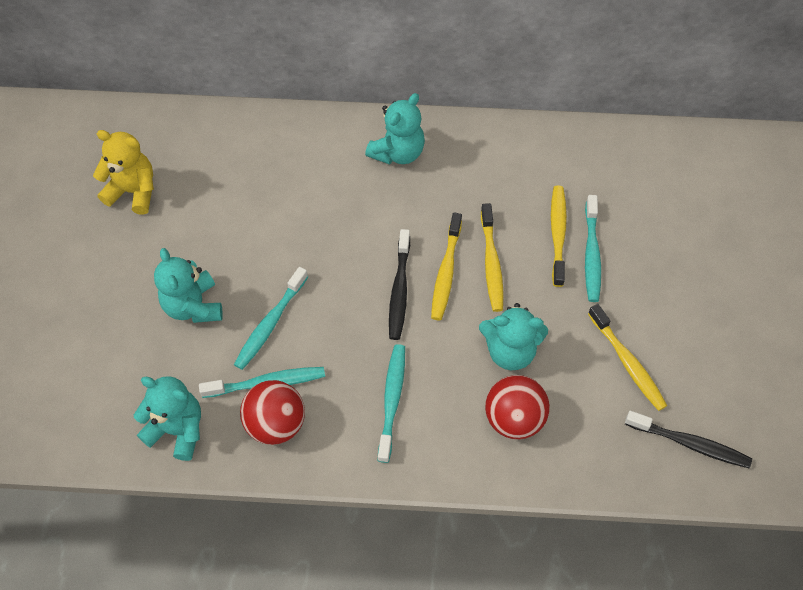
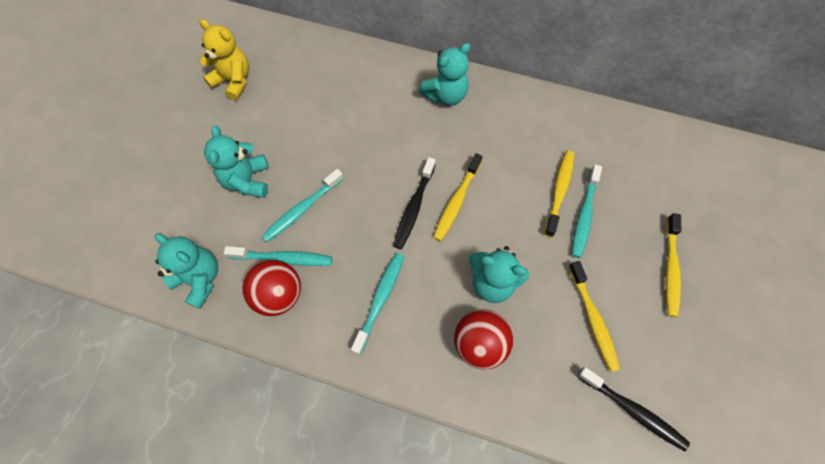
camera: 15 degrees right, 5 degrees up
yellow toothbrush [481,203,504,312] -> yellow toothbrush moved to [666,213,681,317]

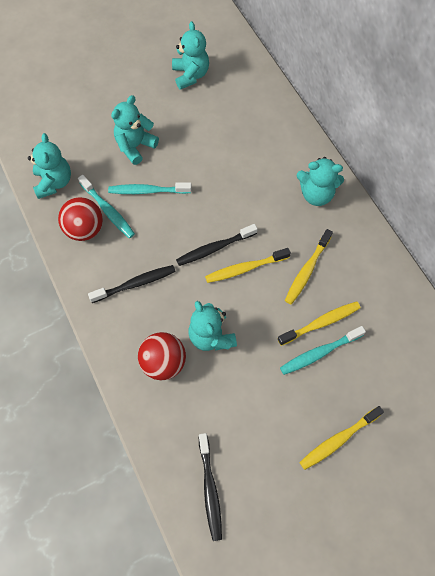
camera: 45 degrees right, 0 degrees up
yellow teddy bear [199,19,249,100] -> turquoise teddy bear [172,21,209,90]
turquoise toothbrush [351,253,404,355] -> black toothbrush [88,265,176,303]
yellow toothbrush [569,261,620,372] -> yellow toothbrush moved to [285,229,333,305]

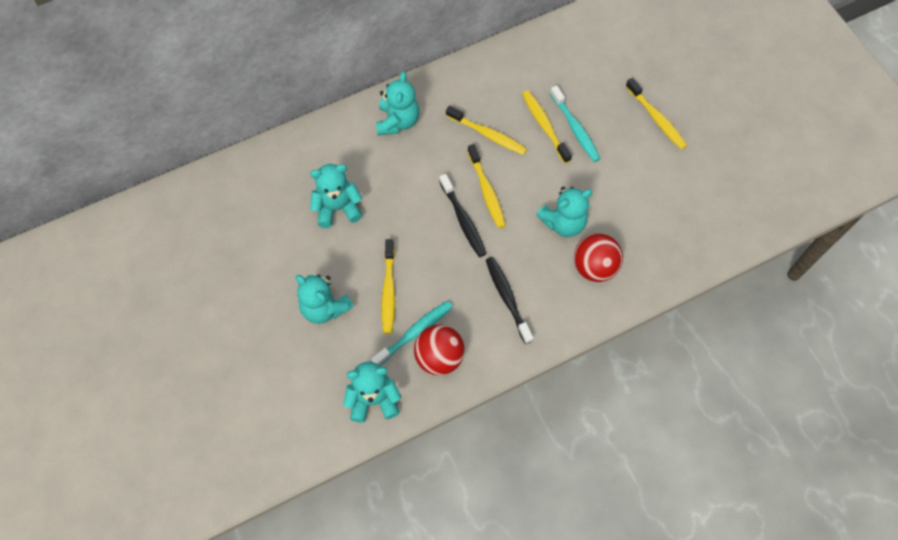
camera: 90 degrees left, 0 degrees up
turquoise toothbrush [108,182,192,194] -> yellow toothbrush [381,239,395,334]
turquoise teddy bear [172,21,209,90] -> turquoise teddy bear moved to [310,164,363,228]
black toothbrush [199,433,222,541] -> none

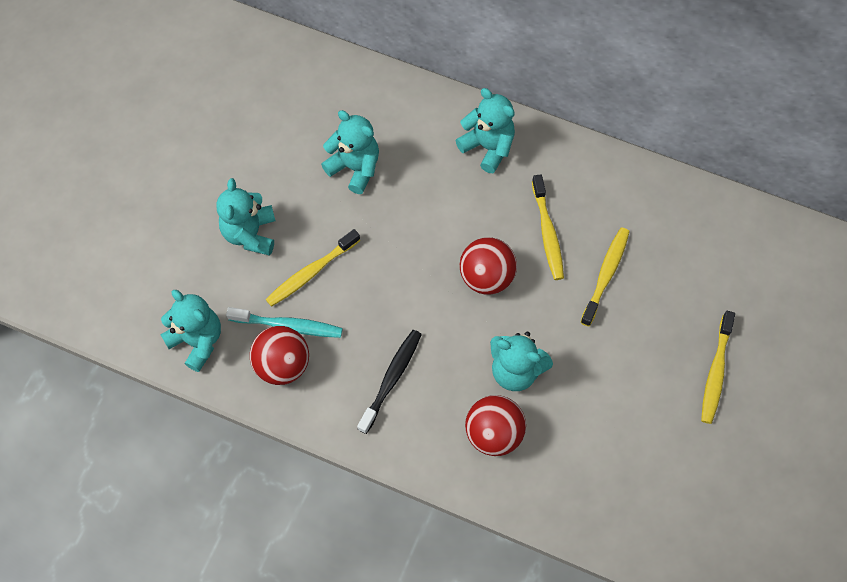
camera: 50 degrees right, 0 degrees up
turquoise teddy bear [376,72,419,135] -> turquoise teddy bear turned 105 degrees counterclockwise [456,88,515,173]
black toothbrush [439,174,486,257] -> none
yellow toothbrush [467,144,506,228] -> red ball [460,237,517,295]
turquoise toothbrush [550,85,601,162] -> none

